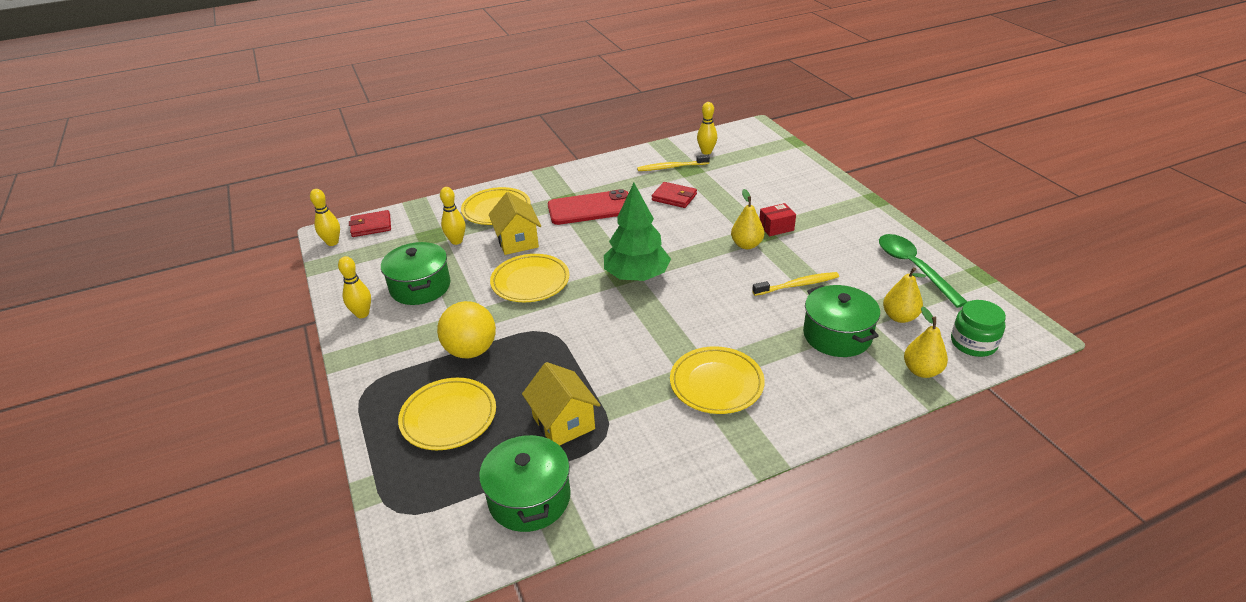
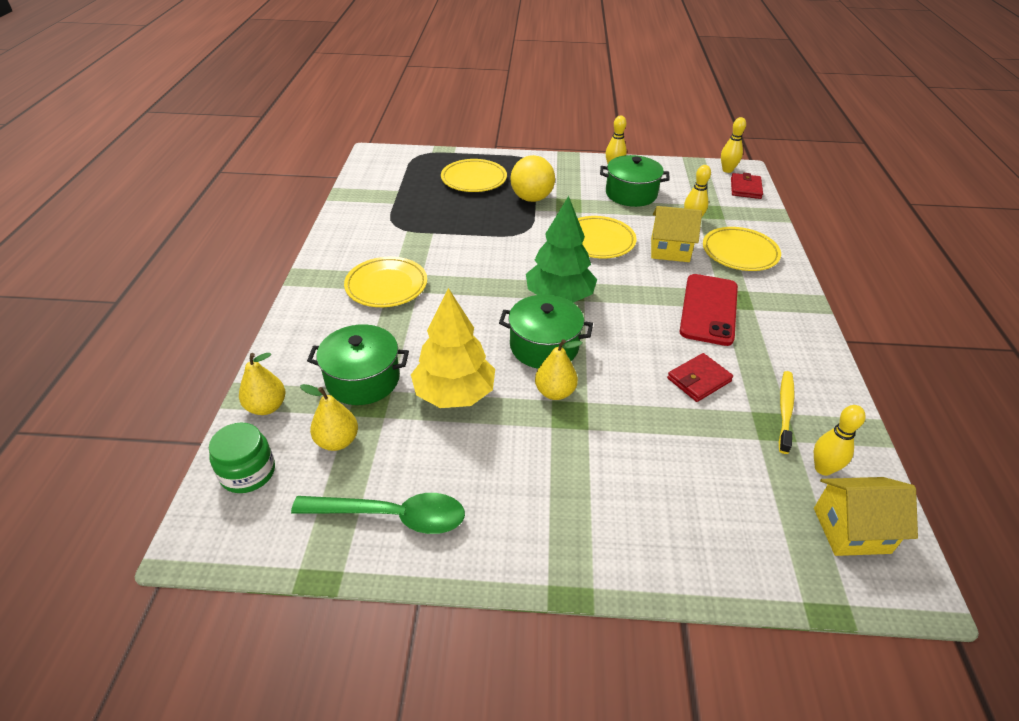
camera: 115 degrees right, 5 degrees up
green pot [479,432,571,532] -> green pot moved to [499,295,593,369]
yellow house [522,362,600,446] -> yellow house moved to [814,477,918,556]
yellow toothbrush [752,272,839,296] -> yellow tree [411,288,495,408]
red box [759,203,796,236] -> none

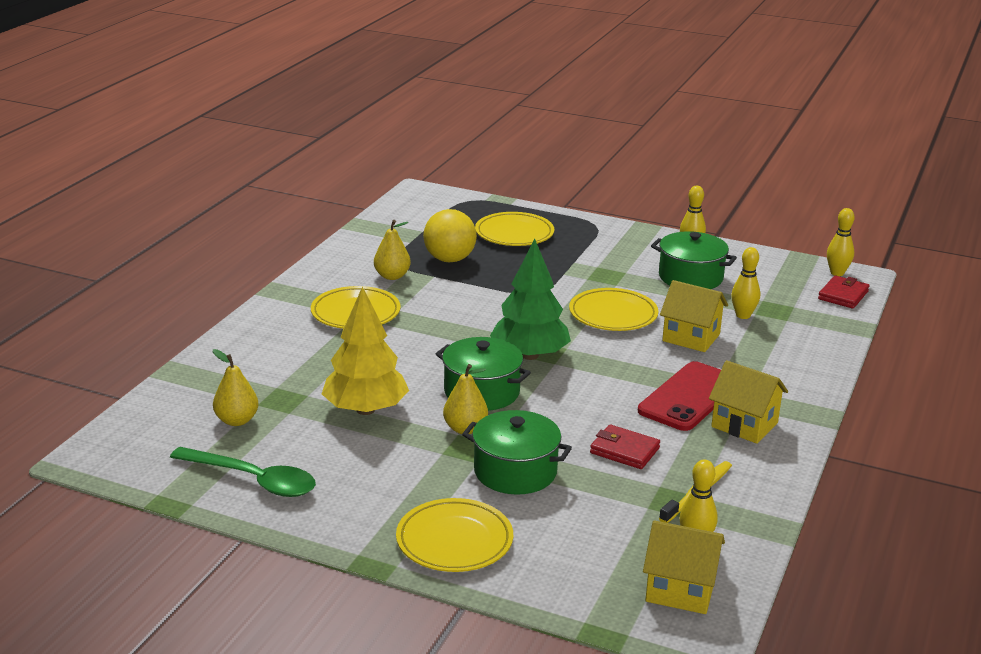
camera: 20 degrees right, 15 degrees down
green jar [209,423,275,493] -> none
yellow pear [239,353,285,415] -> yellow pear moved to [374,220,411,280]
green pot [307,324,409,405] -> green pot moved to [462,410,572,495]
yellow ball [510,155,555,202] -> yellow ball moved to [423,209,477,262]
red wallet [667,353,733,402] -> red wallet turned 45 degrees clockwise [590,424,660,469]
yellow plate [703,227,781,271] -> yellow plate moved to [396,498,513,572]
none -> yellow house [709,360,788,444]

